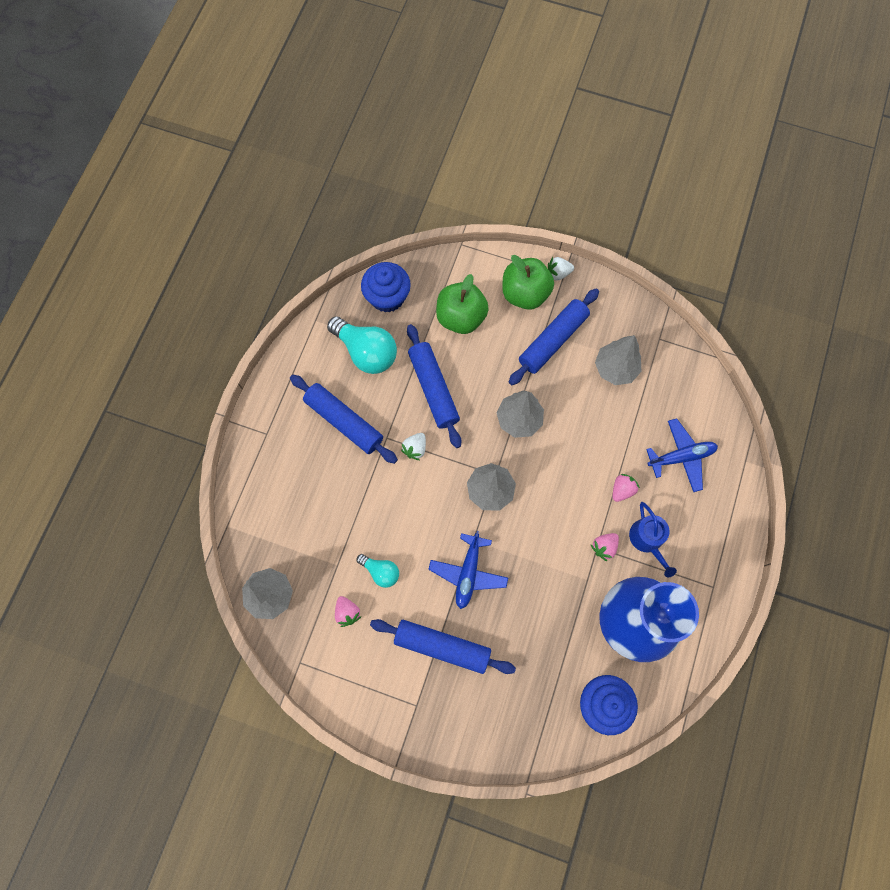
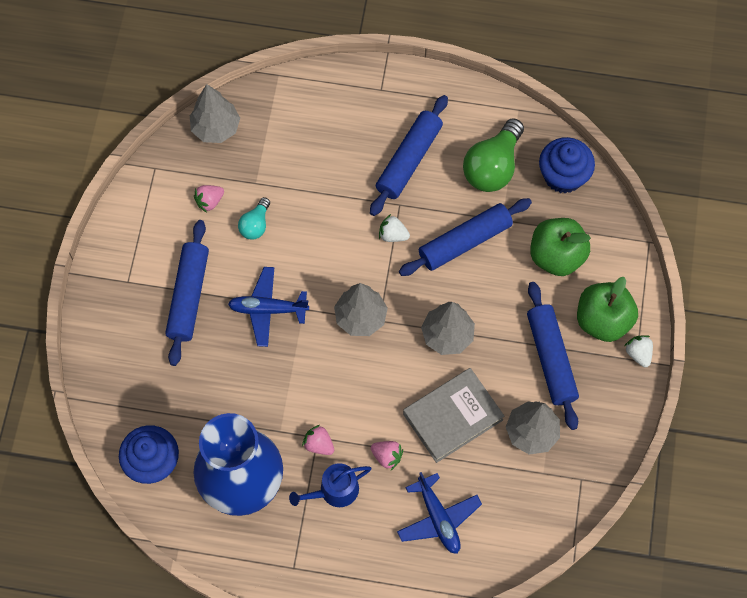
camera: 80 degrees right, 5 degrees down
turquoise light bulb [327,316,397,374] -> green light bulb [463,118,524,192]
blue rolling pin [509,288,599,385] -> blue rolling pin turned 45 degrees clockwise [527,282,579,430]
none -> grey book [403,368,504,463]

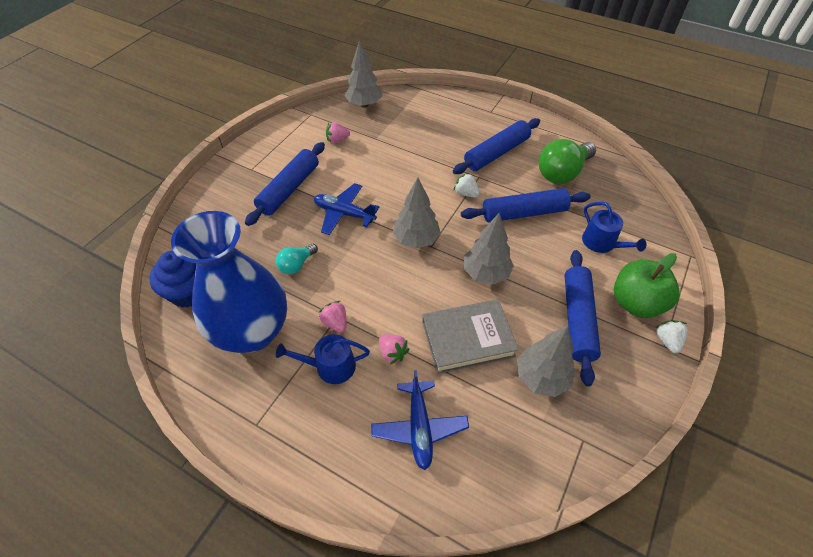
camera: 20 degrees right, 15 degrees down
turquoise light bulb [238,197,270,240] -> turquoise light bulb moved to [276,244,318,274]
green apple [530,218,591,276] -> blue watering can [582,202,647,253]
blue cupcake [539,137,595,193] -> none

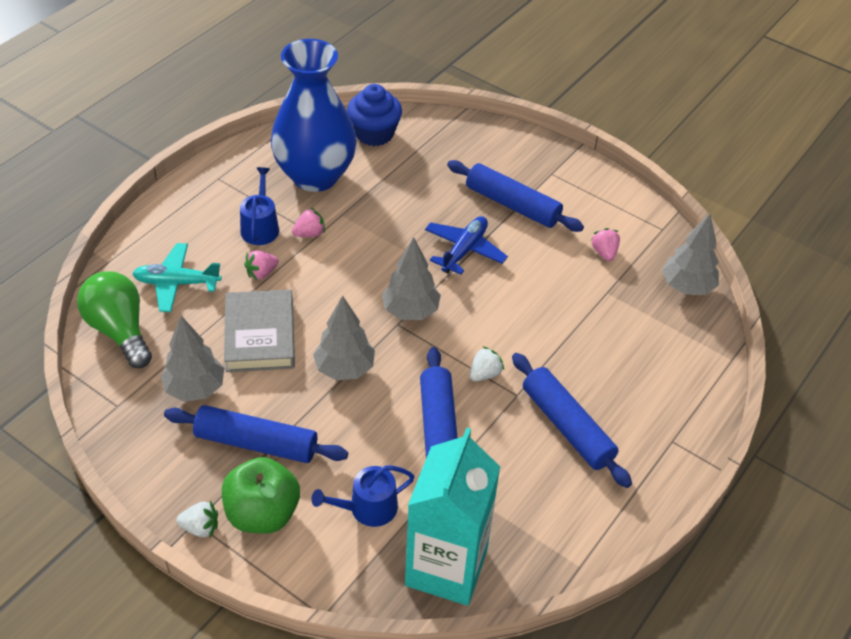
camera: 95 degrees right, 5 degrees down
turquoise light bulb [276,244,318,274] -> none
blue plane [371,370,469,470] -> turquoise plane [132,243,222,312]
green light bulb [539,139,596,184] -> green light bulb moved to [77,271,152,368]
none -> turquoise carton [405,428,500,606]

